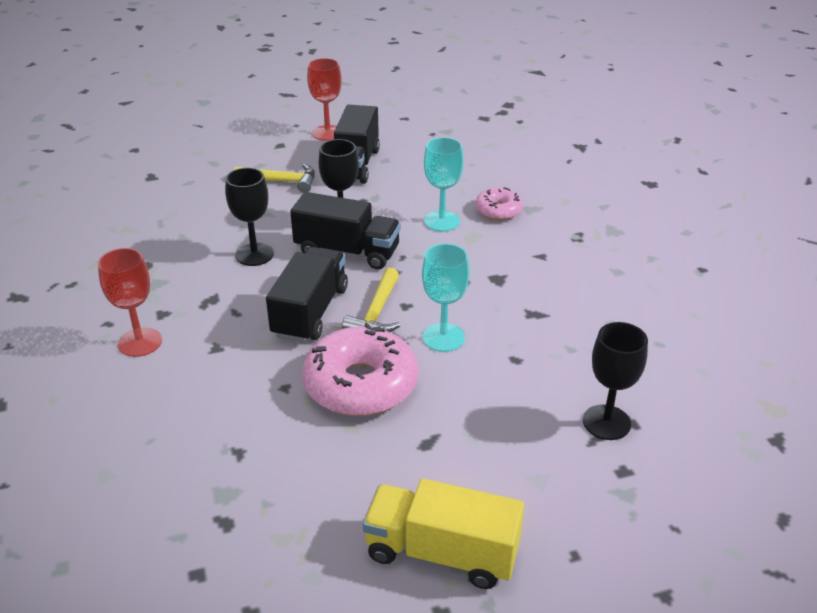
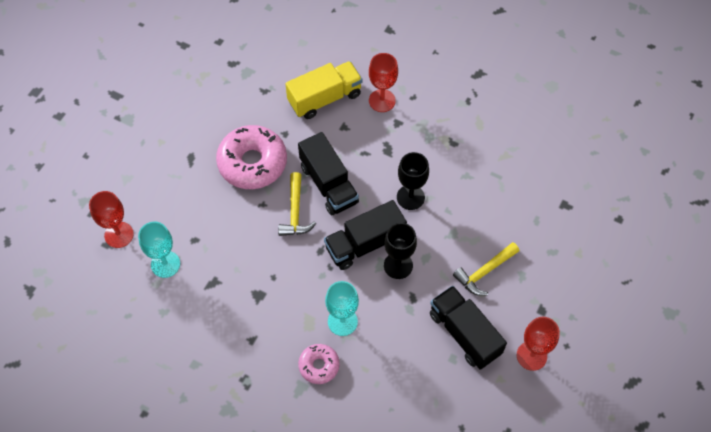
camera: 135 degrees right, 25 degrees up
yellow hammer [342,268,400,332] -> yellow hammer turned 150 degrees counterclockwise [278,172,316,236]
yellow truck [363,479,524,589] -> yellow truck moved to [285,61,362,119]
turquoise goblet [422,243,470,352] -> turquoise goblet moved to [138,222,180,278]
black goblet [583,322,648,440] -> red goblet [89,191,134,248]

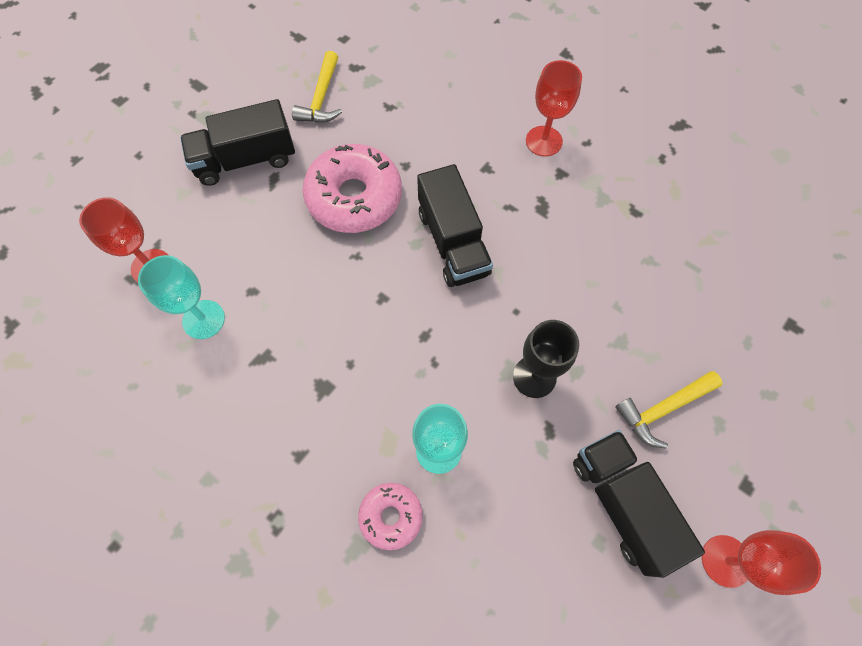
camera: 10 degrees right, 5 degrees up
yellow hammer [278,172,316,236] -> yellow hammer moved to [292,51,342,123]
yellow truck [285,61,362,119] -> none
black truck [324,200,407,270] -> black truck moved to [180,99,295,186]
black goblet [397,152,429,210] -> none

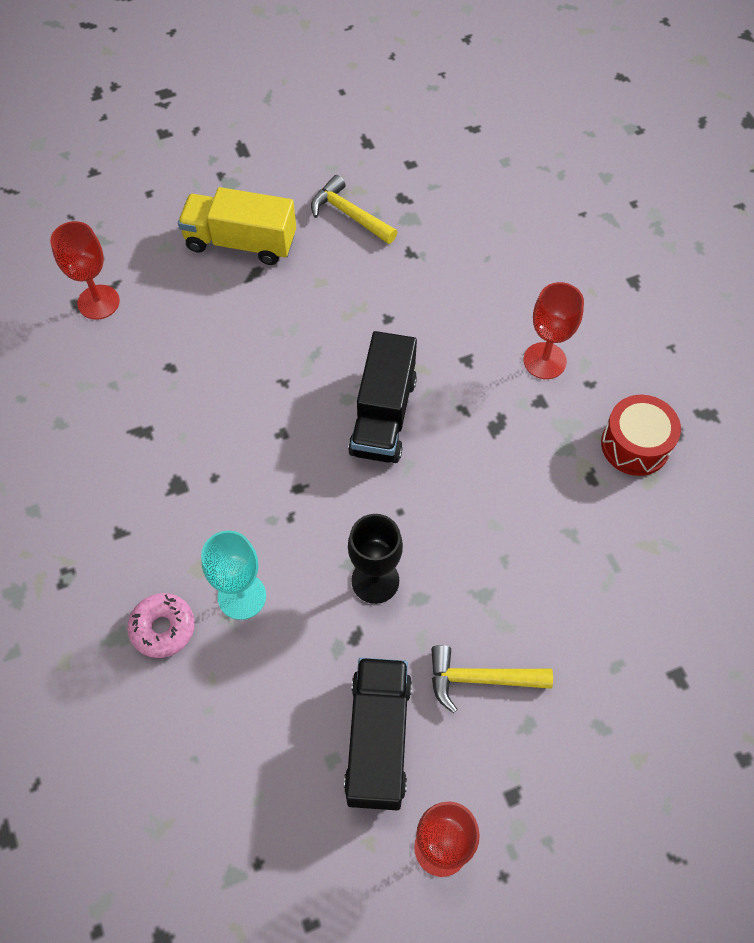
camera: 30 degrees right, 5 degrees down
turquoise goblet [138,255,225,339] -> none
black truck [180,99,295,186] -> yellow truck [178,187,296,265]
yellow hammer [292,51,342,123] -> yellow hammer turned 90 degrees clockwise [311,175,397,244]
pink donut [302,144,402,233] -> none
none -> red drum [601,395,681,476]

